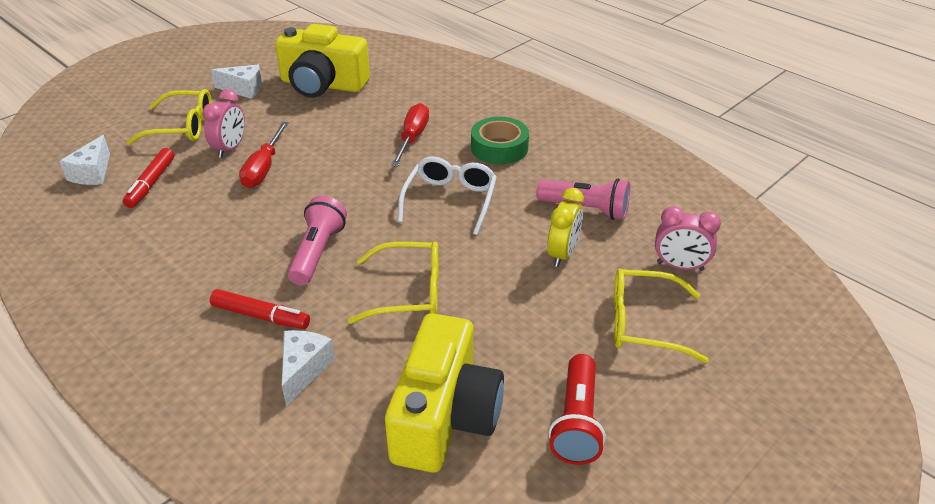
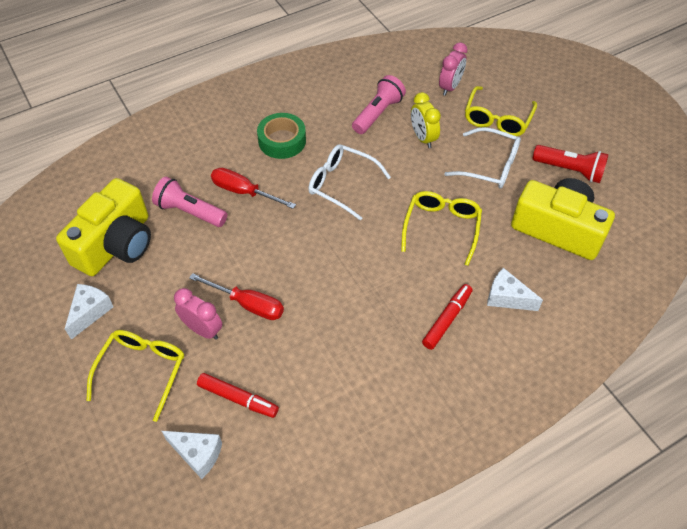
camera: 75 degrees left, 15 degrees up
pink flashlight [288,196,347,285] -> pink flashlight moved to [152,177,227,227]
yellow clock [547,188,584,267] -> yellow clock turned 150 degrees counterclockwise [411,92,441,148]
none -> white glasses [444,127,521,189]

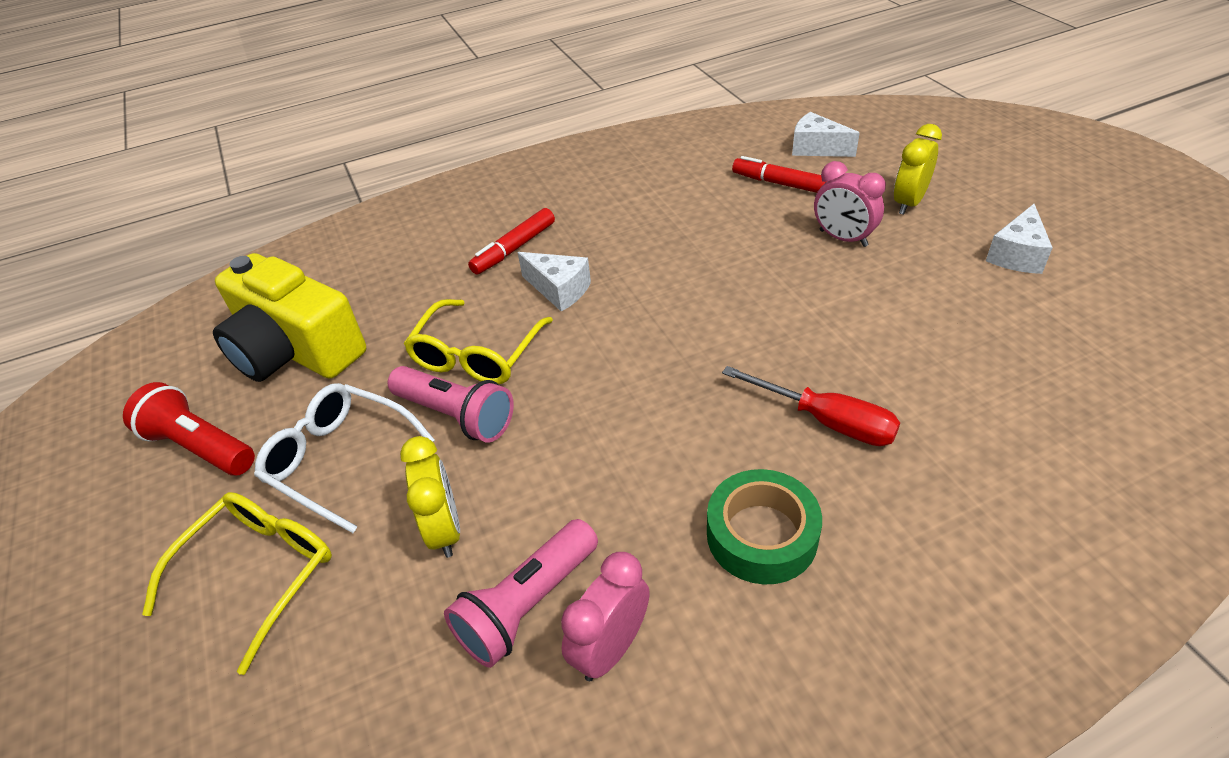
camera: 170 degrees left, 10 degrees down
yellow camera [56,178,151,276] -> none
yellow glasses [86,330,184,422] -> yellow clock [894,124,942,215]
pink flashlight [152,177,227,227] -> pink flashlight moved to [388,366,514,442]
red screwdriver [189,273,284,320] -> none
white glasses [308,144,391,221] -> none
pink clock [439,42,468,96] -> pink clock moved to [561,552,649,681]
white cheese [487,268,543,311] -> white cheese moved to [518,252,591,312]

